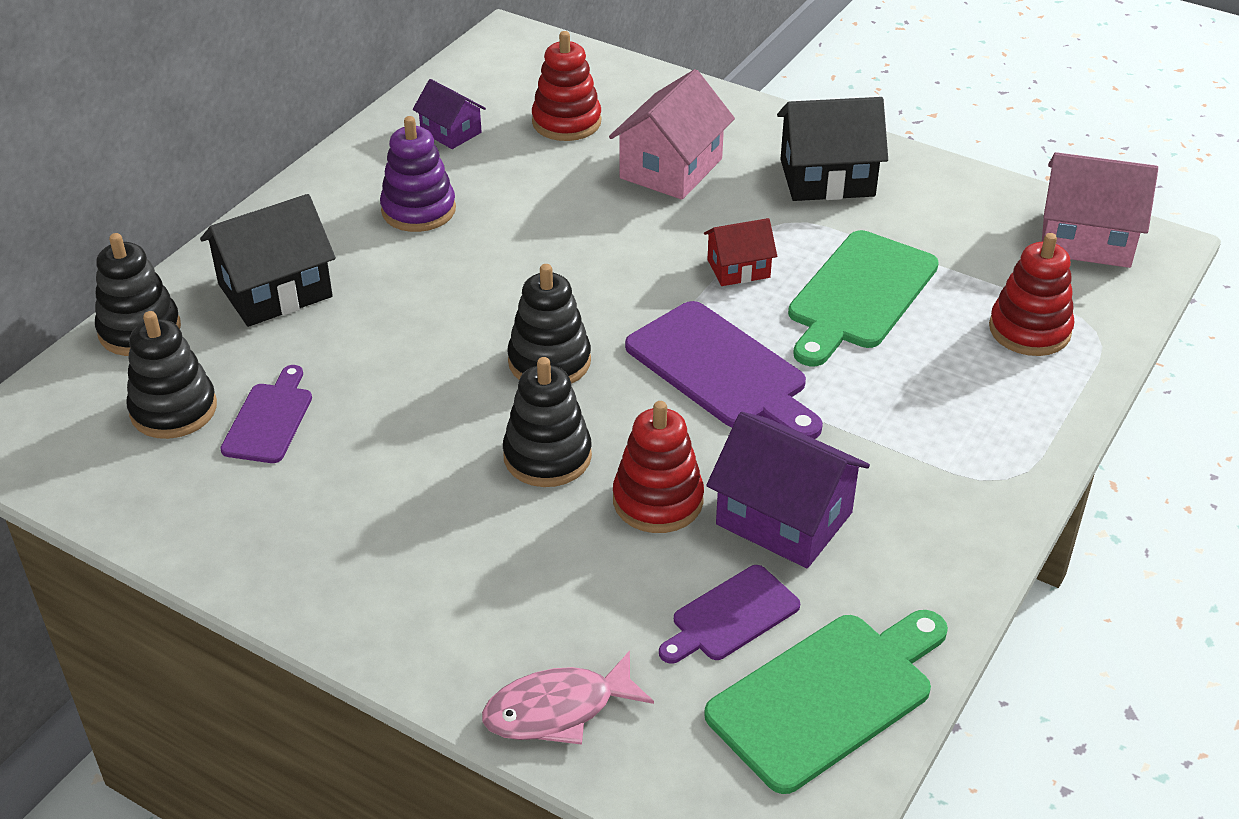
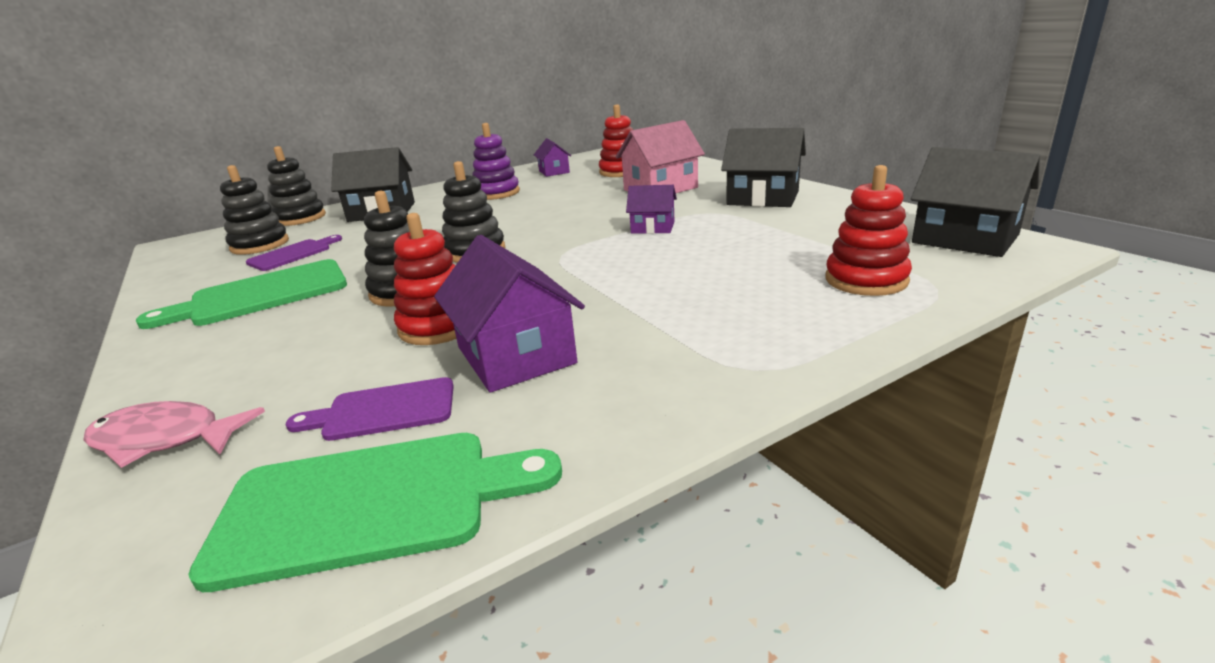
camera: 30 degrees right, 15 degrees down
purple cutting board [625,301,823,439] -> none
red house [704,218,777,286] -> purple house [626,185,677,234]
green cutting board [788,230,939,366] -> green cutting board moved to [136,259,347,329]
pink house [1042,152,1158,268] -> black house [911,147,1040,257]

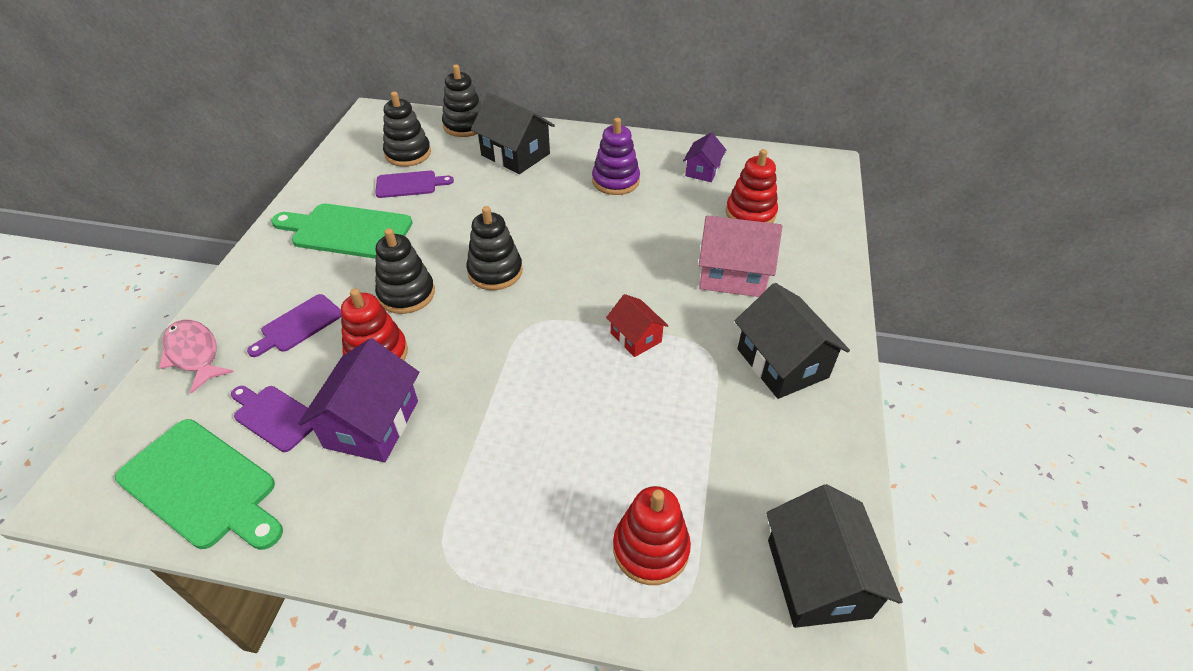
camera: 40 degrees right, 20 degrees up
purple house [626,185,677,234] -> red house [606,294,669,357]
none -> purple cutting board [247,294,342,357]

